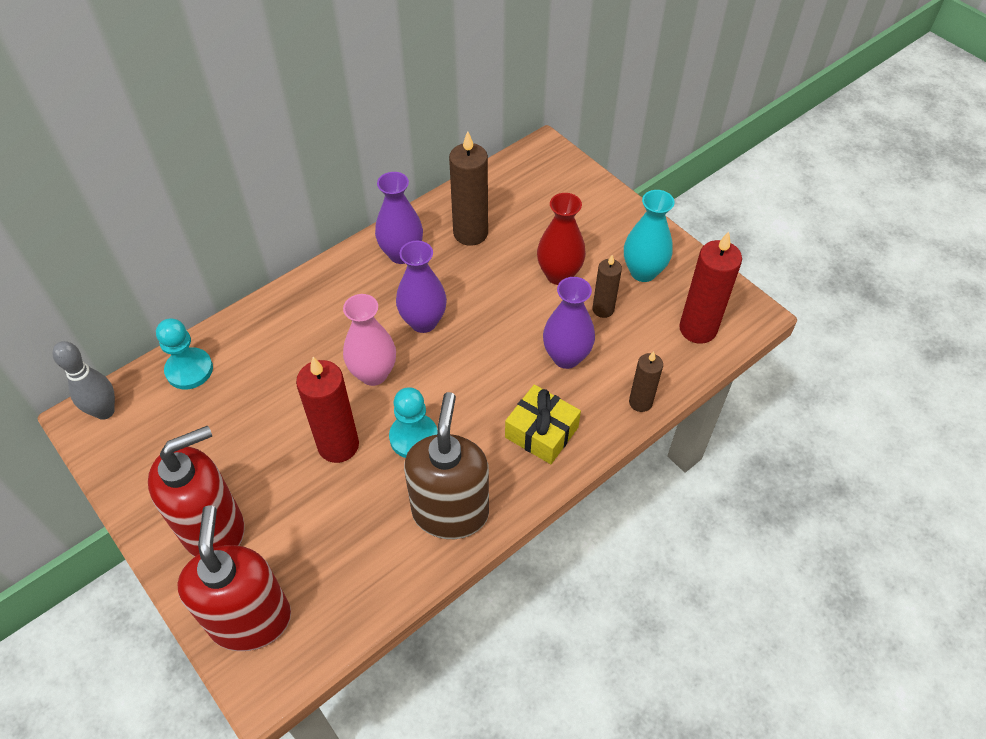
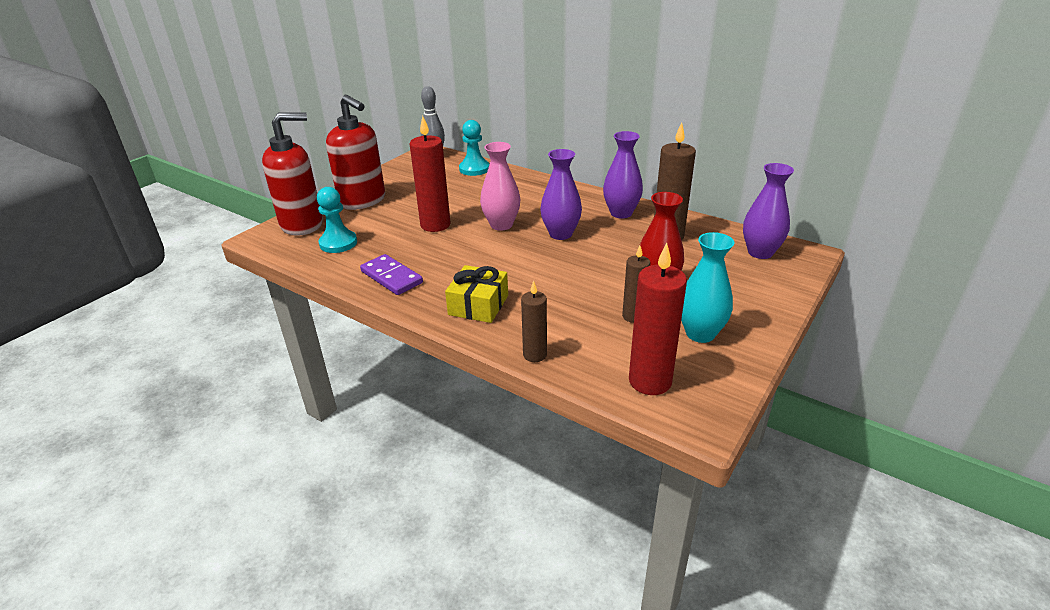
camera: 75 degrees right, 20 degrees down
turquoise pawn [389,387,438,458] -> turquoise pawn moved to [317,187,357,253]
brown soap dispenser [404,392,489,539] -> purple domino [360,254,423,295]
purple vase [543,277,595,369] -> purple vase moved to [743,163,794,259]

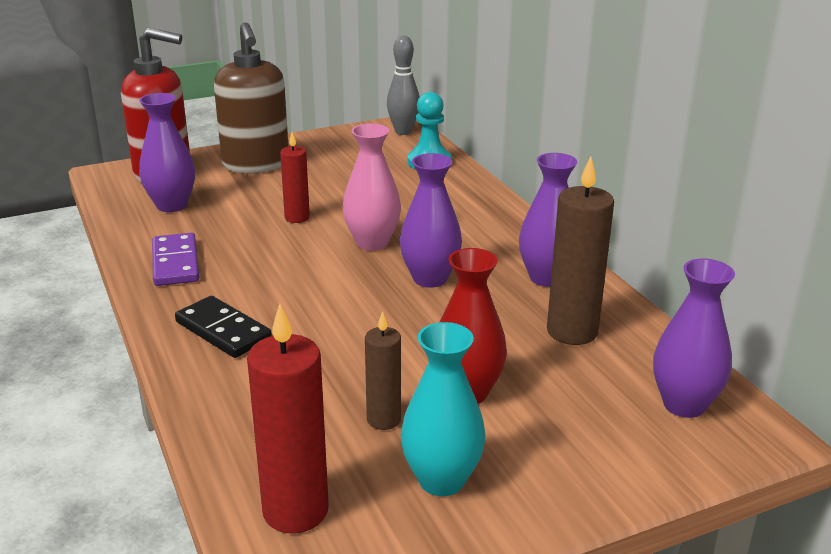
camera: 30 degrees right, 5 degrees down
turquoise pawn [317,187,357,253] -> purple vase [139,93,195,212]
red soap dispenser [326,95,385,210] -> brown soap dispenser [214,23,289,173]
red candle [410,116,451,232] -> red candle [280,132,310,223], size x0.59
yellow gift [445,265,508,323] -> black domino [175,296,272,358]
brown candle [521,281,547,362] -> none

